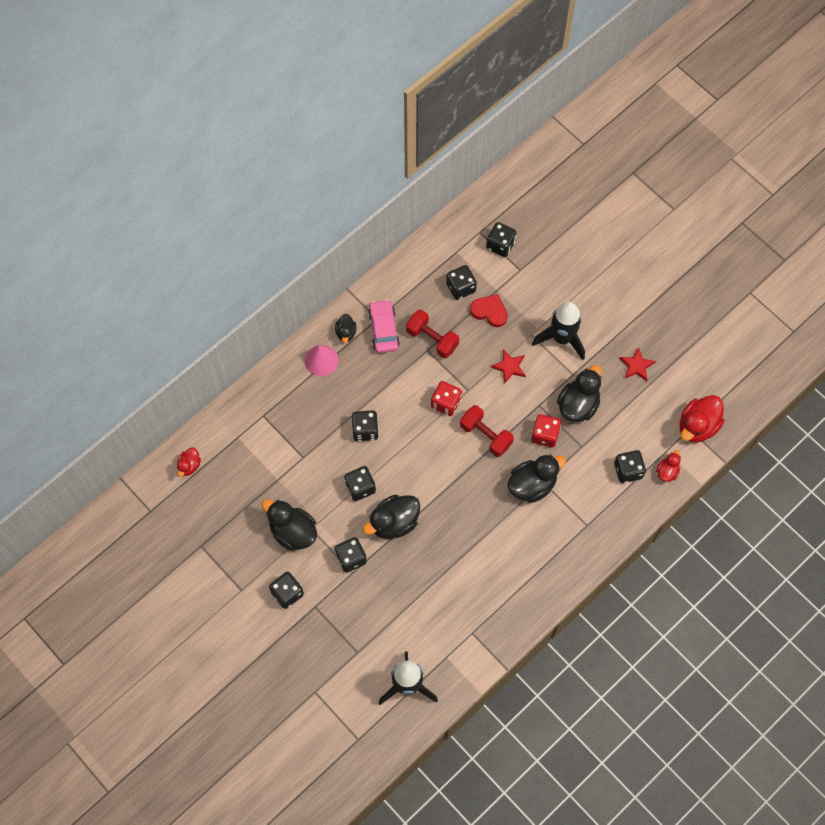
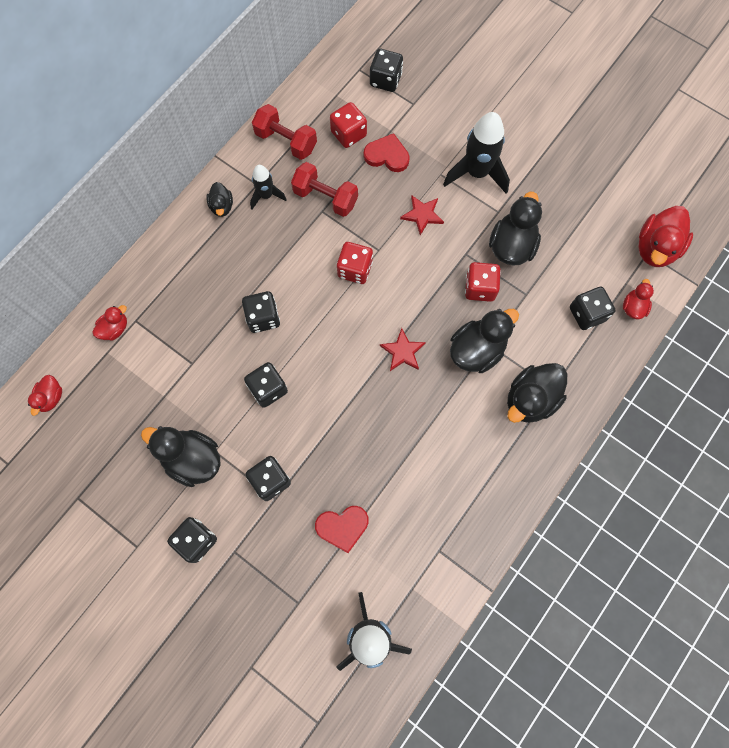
camera: 10 degrees left, 5 degrees up
pink cone [305,345,338,376] -> none
black duck [363,495,420,539] -> black duck moved to [507,363,567,423]
pink car [368,299,400,353] -> black rocket [250,165,287,209]
black dice [446,265,477,300] -> red dice [330,102,367,148]
red dumbbell [460,405,514,457] -> red dumbbell moved to [252,104,317,160]
red star [619,347,656,381] -> red star moved to [380,328,426,371]
none -> red duck [92,305,127,341]
none -> red heart [315,506,369,553]

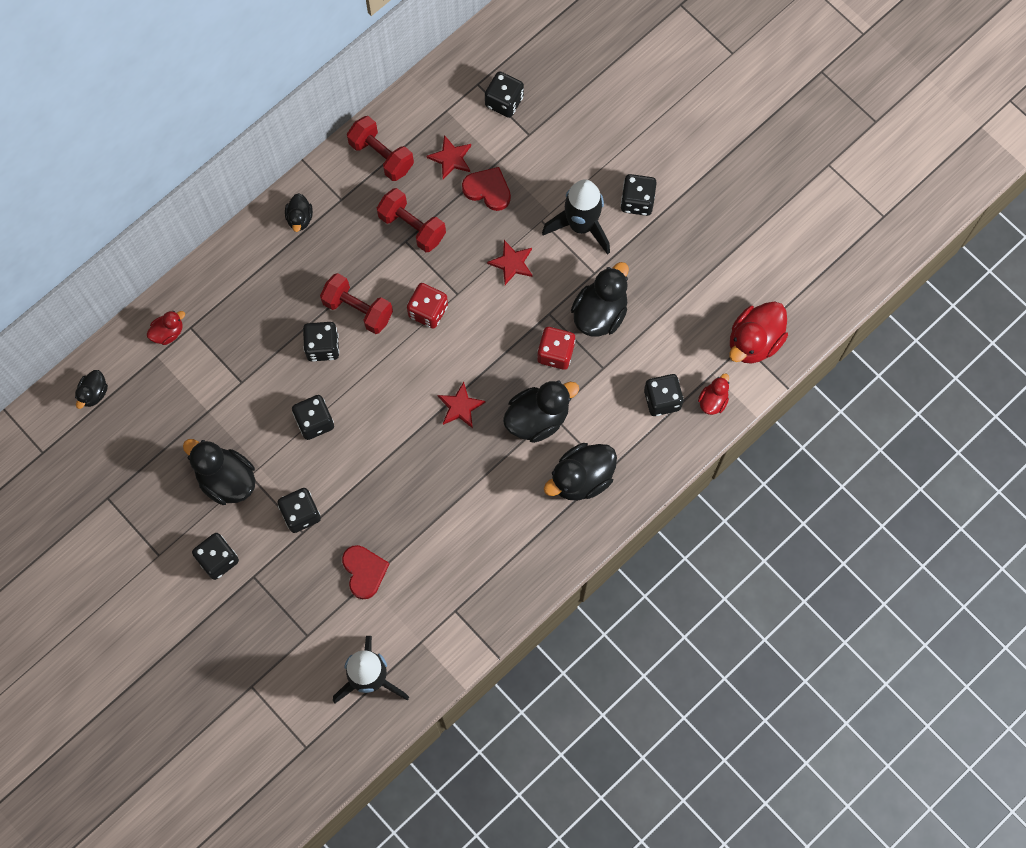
camera: 10 degrees right, 0 degrees up
red duck [28,375,62,416] -> black duck [75,370,108,409]
black rocket [250,165,287,209] -> none
red heart [315,506,369,553] -> red heart turned 105 degrees counterclockwise [342,545,389,599]
red dice [330,102,367,148] -> red star [427,135,471,179]
none -> red dumbbell [320,273,393,334]
none -> black dice [621,174,657,216]

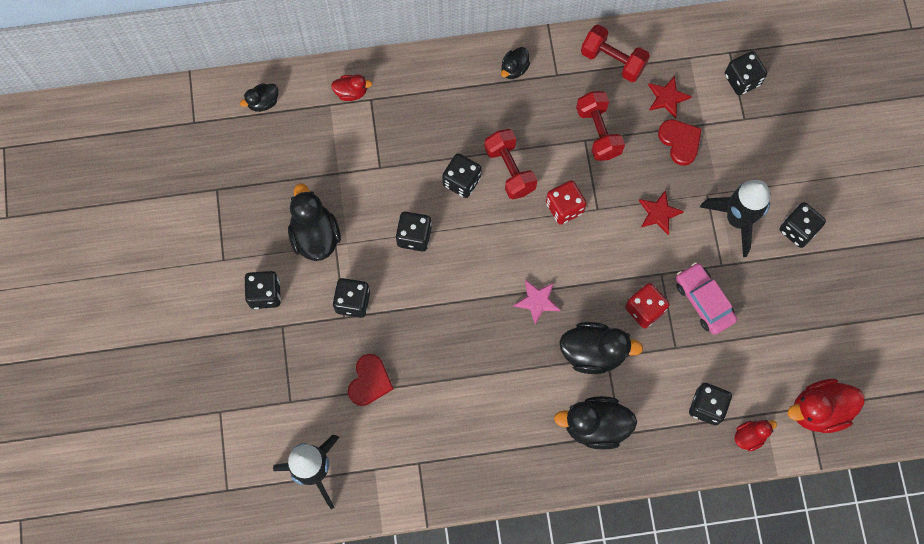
camera: 35 degrees right, 0 degrees up
red dumbbell [347,116,414,181] -> red dumbbell turned 45 degrees counterclockwise [581,24,650,82]
red star [438,382,486,428] -> pink star [514,280,560,325]
black duck [571,262,629,337] -> pink car [676,262,737,335]

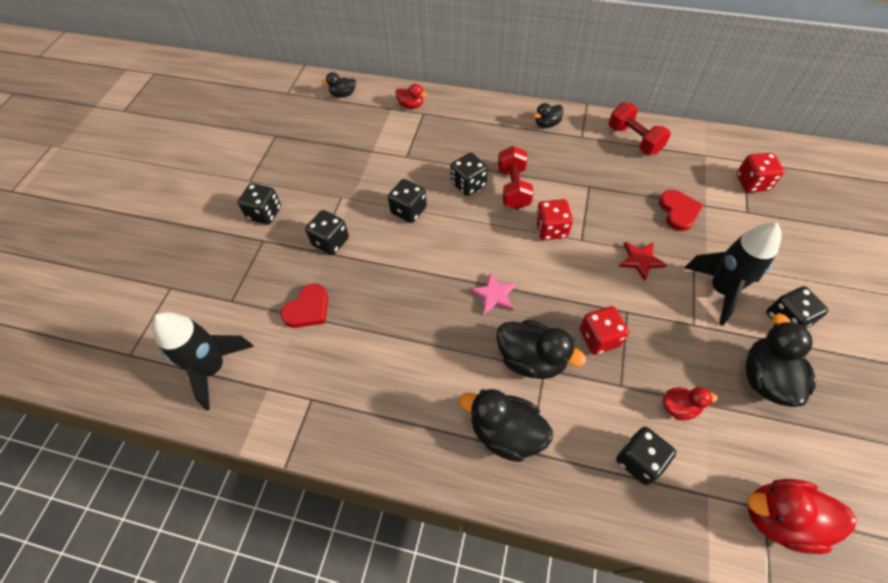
camera: 25 degrees right, 15 degrees down
black duck [288,184,341,261] -> black duck moved to [746,313,815,407]
red dumbbell [576,91,625,161] -> none
red star [648,76,692,119] -> none
pink car [676,262,737,335] -> none
black dice [725,51,767,95] -> red dice [736,153,784,192]
red duck [735,420,777,452] -> red duck moved to [663,387,718,420]

